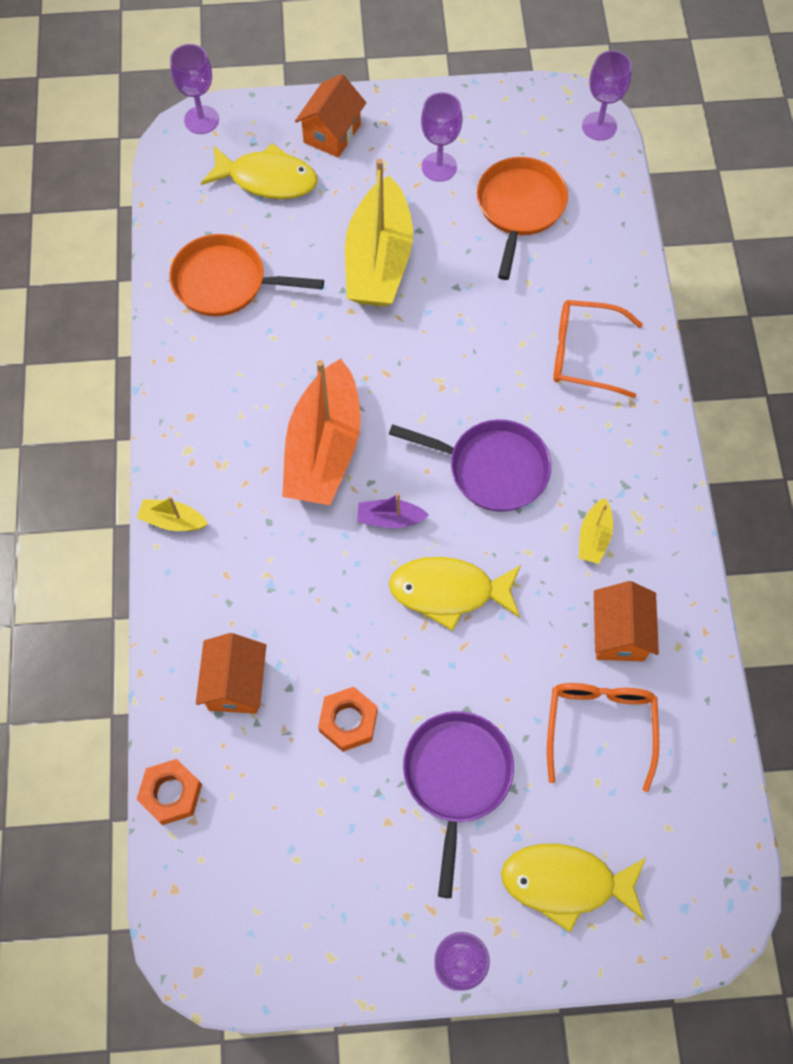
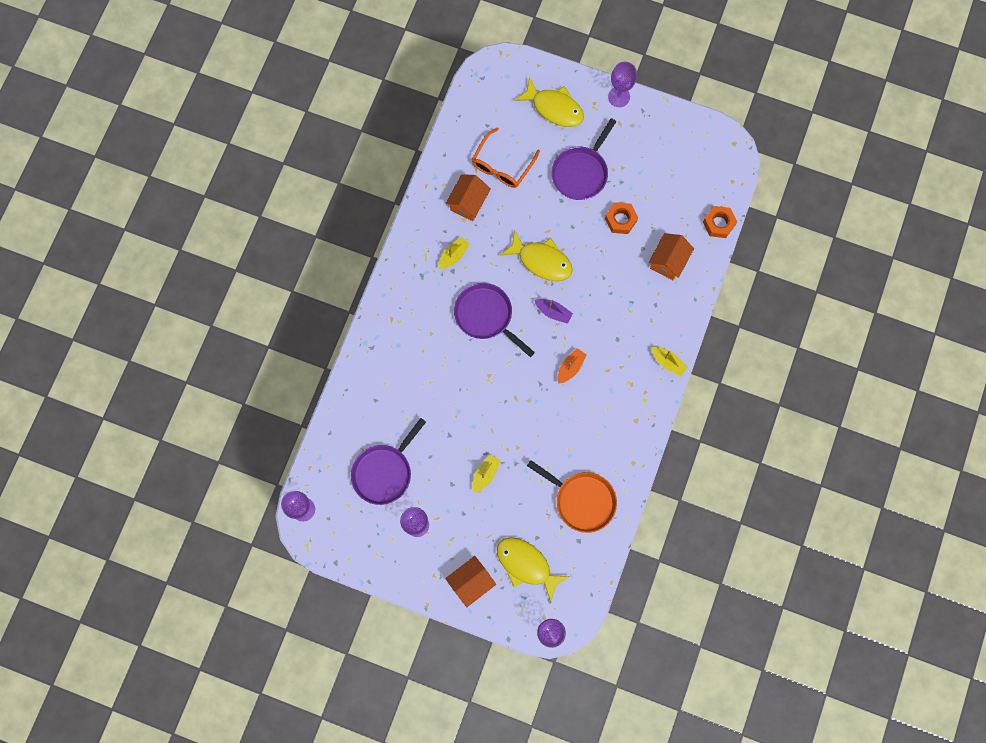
camera: 155 degrees left, 10 degrees up
orange boat [282,359,361,505] -> orange boat [558,348,587,384], size x0.43
yellow boat [345,158,413,306] -> yellow boat [472,454,501,493], size x0.43
orange pan [477,157,568,280] -> purple pan [351,418,426,505]
orange glasses [553,300,643,398] -> none

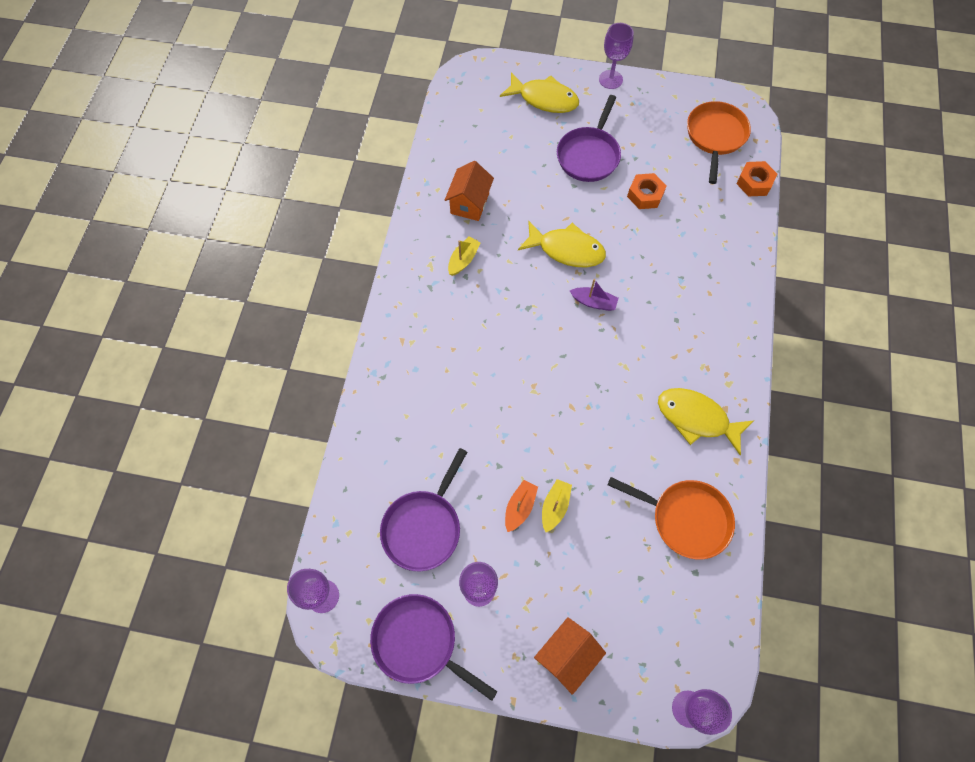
camera: 10 degrees left, 10 degrees down
purple pan [454,283,535,357] -> purple pan moved to [370,594,498,701]
orange glasses [472,127,540,188] -> none
yellow fish [497,537,570,602] -> yellow fish moved to [658,388,753,455]
orange boat [558,348,587,384] -> orange boat moved to [505,480,538,532]
orange house [649,233,694,280] -> none
yellow boat [651,347,688,377] -> none
none -> orange pan [687,101,751,184]

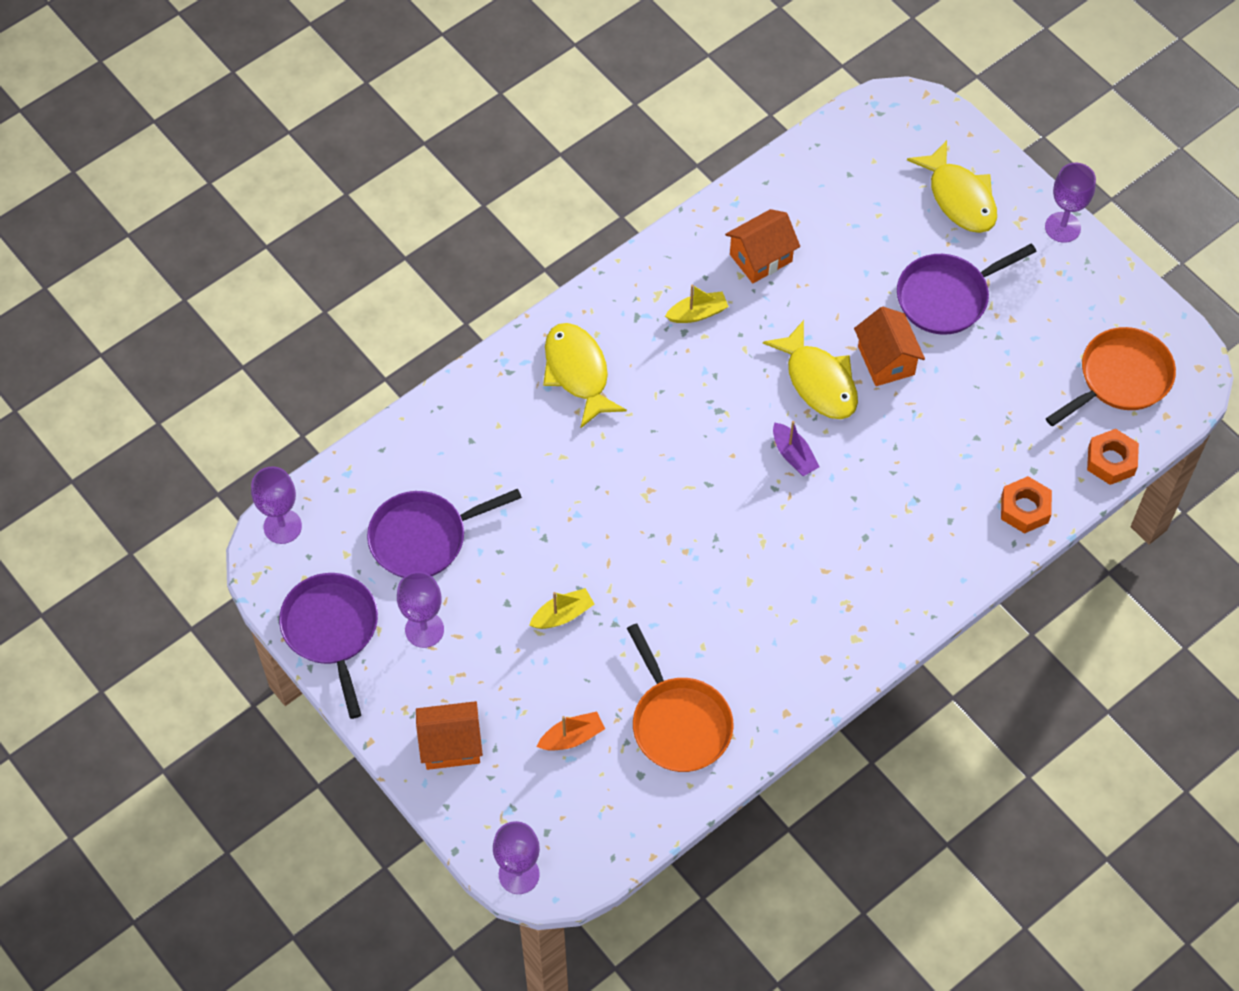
camera: 40 degrees right, 5 degrees down
orange boat [505,480,538,532] -> orange boat moved to [537,712,605,751]
orange nut [627,173,666,209] -> orange nut moved to [1001,476,1052,533]
yellow fish [658,388,753,455] -> yellow fish moved to [543,323,627,428]
none -> orange house [854,307,925,386]

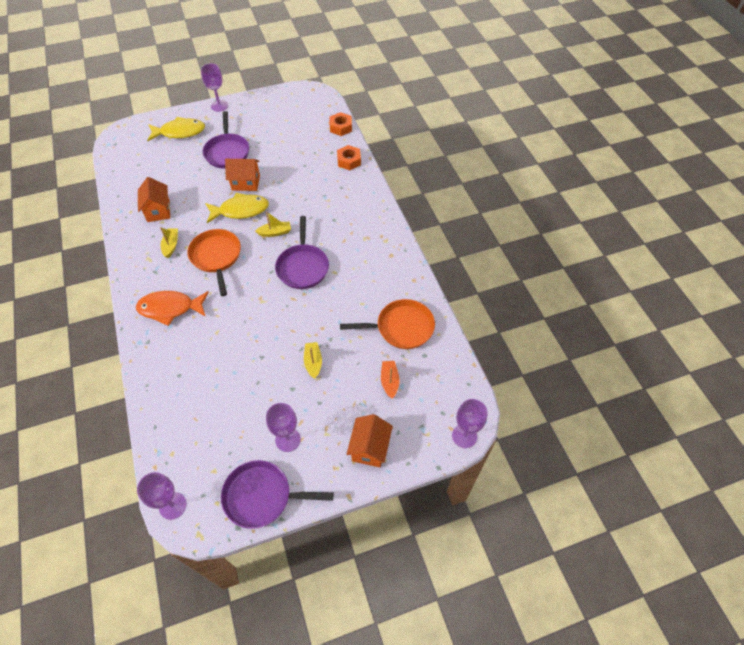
camera: 70 degrees left, 5 degrees down
purple pan [367,489,522,578] -> purple pan moved to [275,216,329,289]
yellow fish [543,323,627,428] -> orange fish [136,291,209,326]
purple boat [773,421,820,476] -> yellow boat [255,211,291,237]
orange pan [1046,327,1176,426] -> orange pan moved to [187,229,241,296]

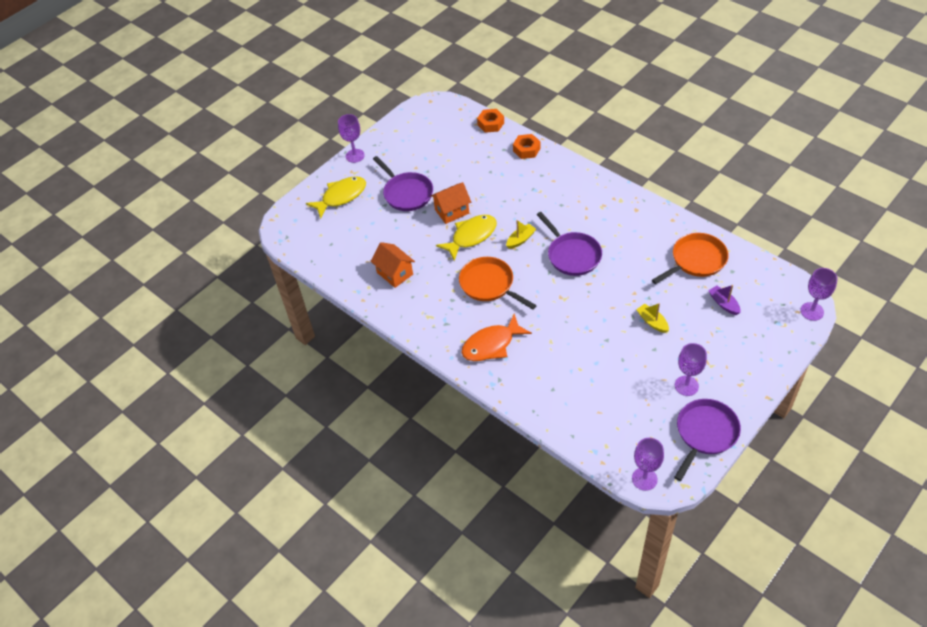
camera: 25 degrees left, 5 degrees down
yellow boat [160,227,178,258] -> none
purple pan [221,460,334,529] -> purple pan turned 150 degrees clockwise [674,399,741,481]
orange house [346,414,393,467] -> none
orange boat [381,361,400,399] -> purple boat [708,285,740,315]

